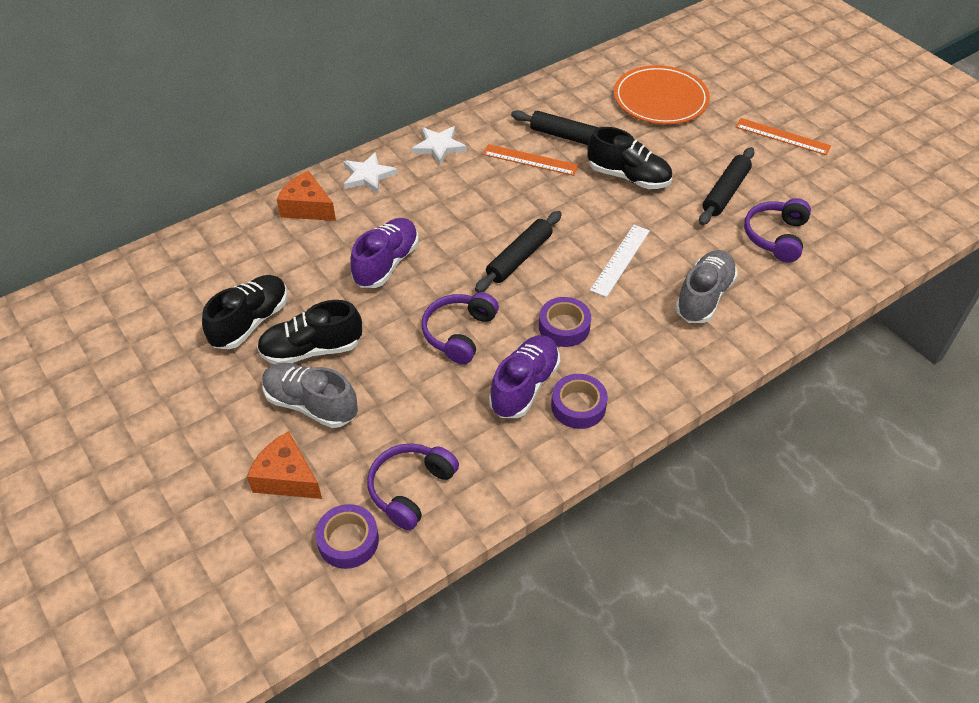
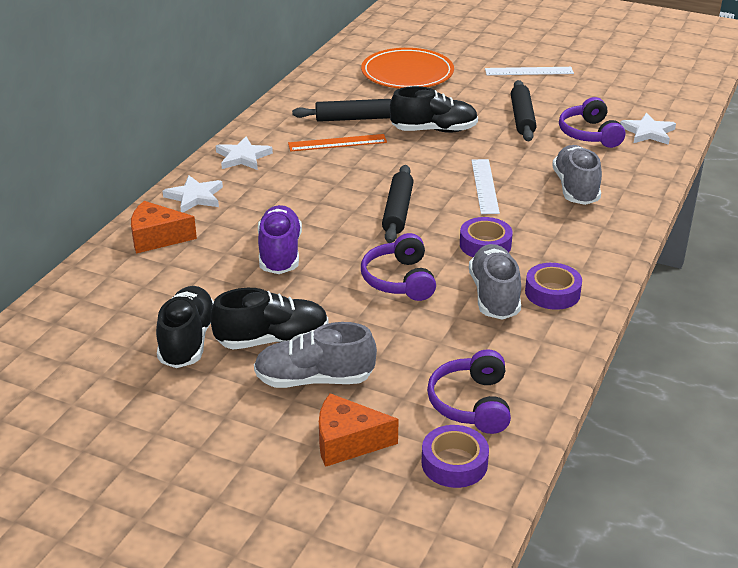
camera: 30 degrees left, 15 degrees down
black shoe [257,300,362,364] -> black shoe turned 150 degrees counterclockwise [210,288,328,349]
purple shoe [489,335,560,418] -> grey shoe [469,244,521,320]
orange ruler [736,118,831,155] -> white ruler [485,67,574,75]
none -> white star [620,113,676,145]

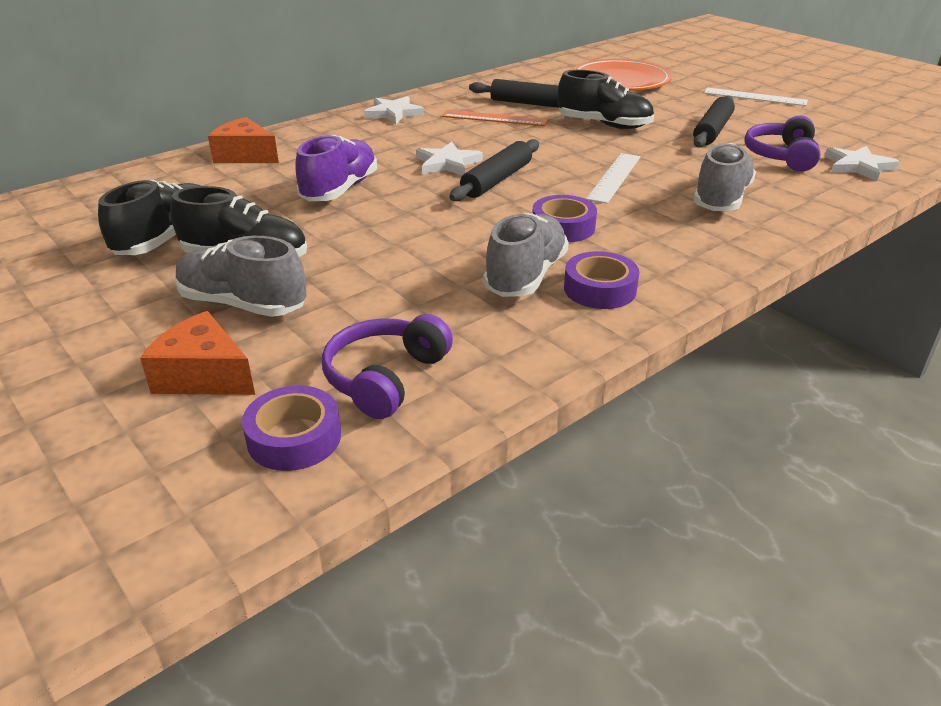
camera: 25 degrees right, 0 degrees up
white star [163,175,223,212] -> white star moved to [416,142,483,175]
purple headphones [361,233,436,301] -> none

